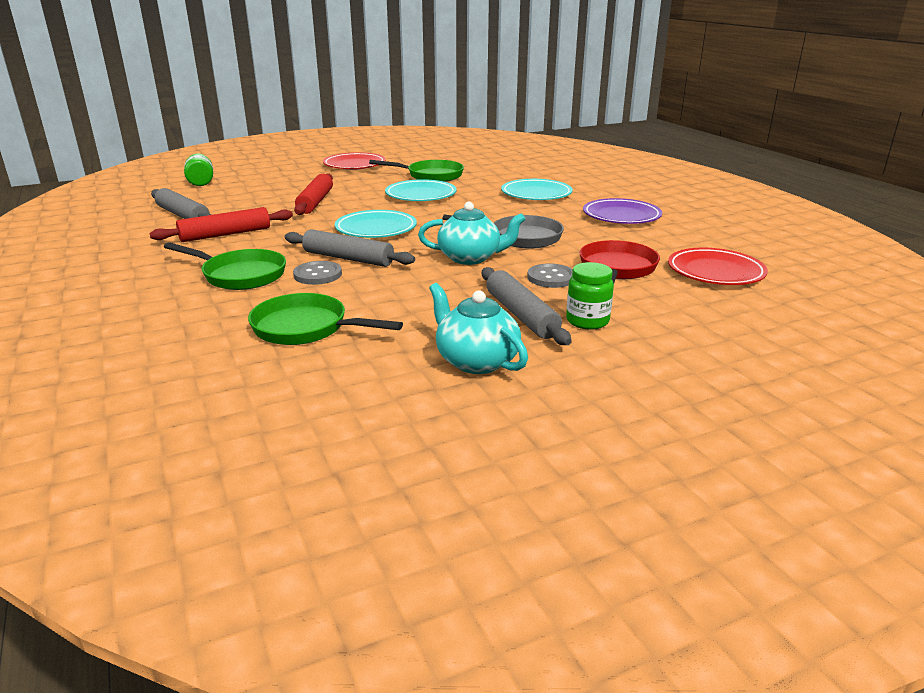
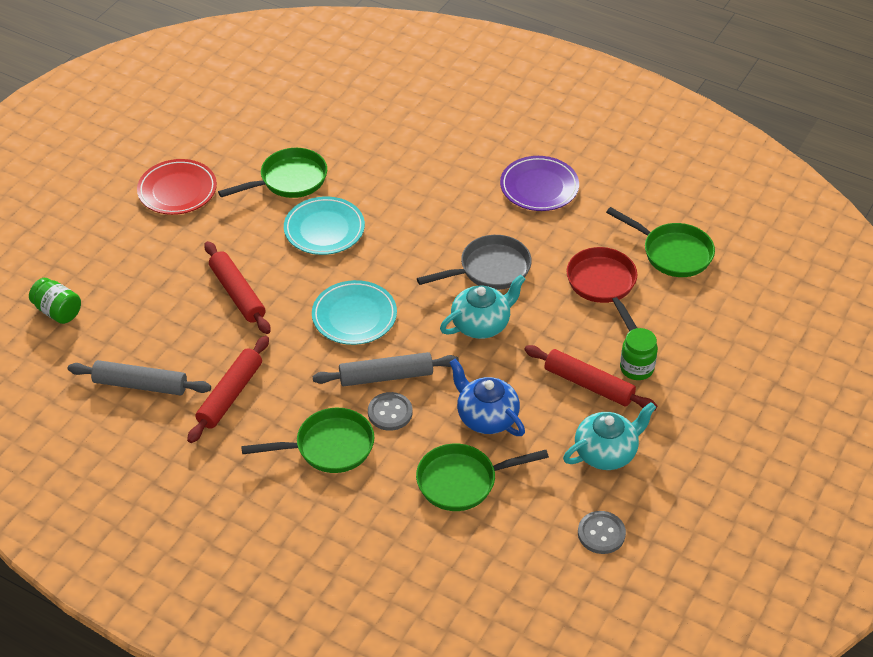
camera: 35 degrees left, 20 degrees up
turquoise teapot [429,283,528,374] -> turquoise teapot turned 135 degrees clockwise [563,402,656,470]
grey rolling pin [482,267,572,345] -> red rolling pin [524,345,657,411]
turquoise plate [501,179,573,200] -> none
grey button [527,264,573,288] -> grey button moved to [578,511,626,554]
red plate [668,248,768,285] -> green pan [606,207,715,277]
none -> blue teapot [449,359,525,436]

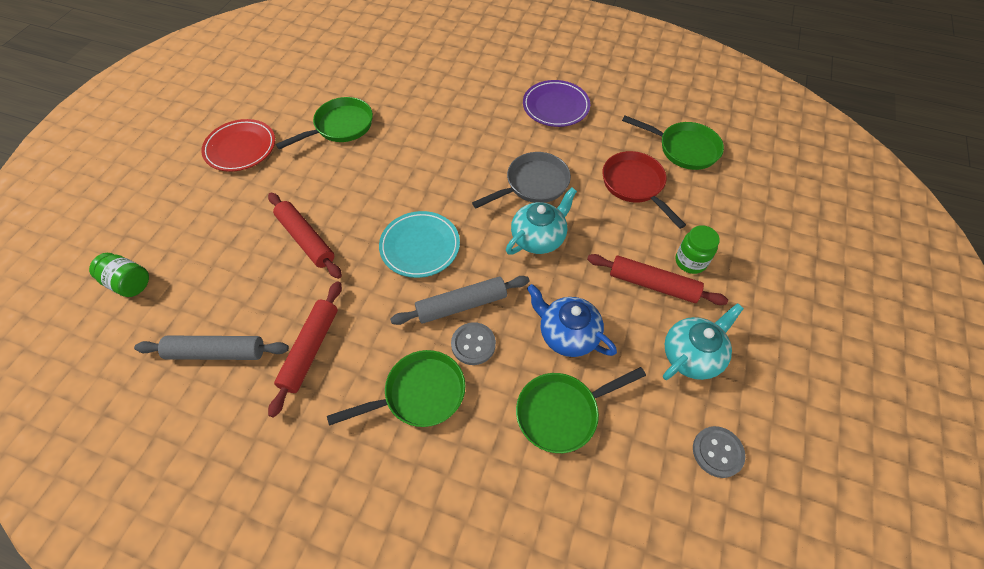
camera: 10 degrees left, 10 degrees up
turquoise plate [284,197,365,255] -> none

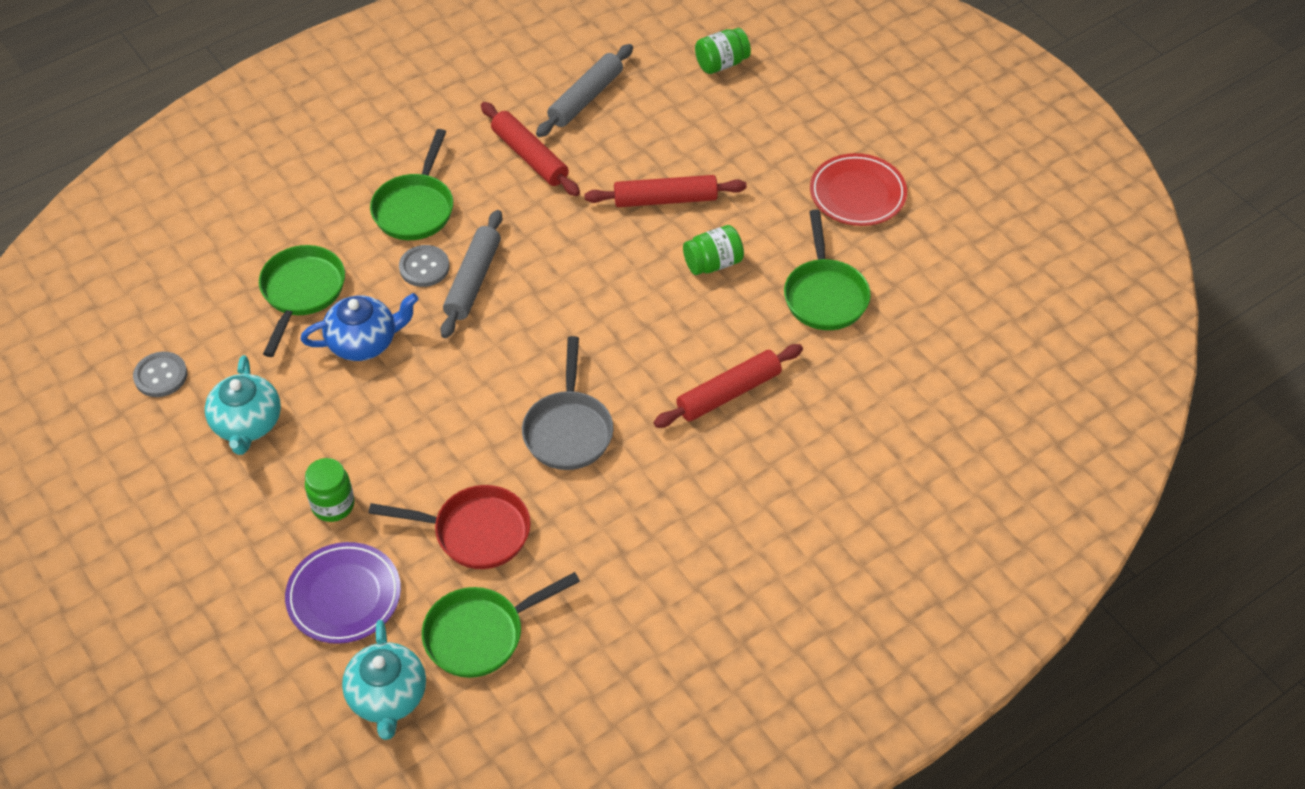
camera: 125 degrees right, 5 degrees down
turquoise plate [379,211,460,278] -> none
turquoise teapot [506,187,577,255] -> turquoise teapot moved to [342,620,426,740]
purple plate [523,80,590,127] -> purple plate moved to [285,542,401,644]
red rolling pin [587,254,728,305] -> red rolling pin moved to [654,344,803,428]
none -> green jar [683,225,744,275]

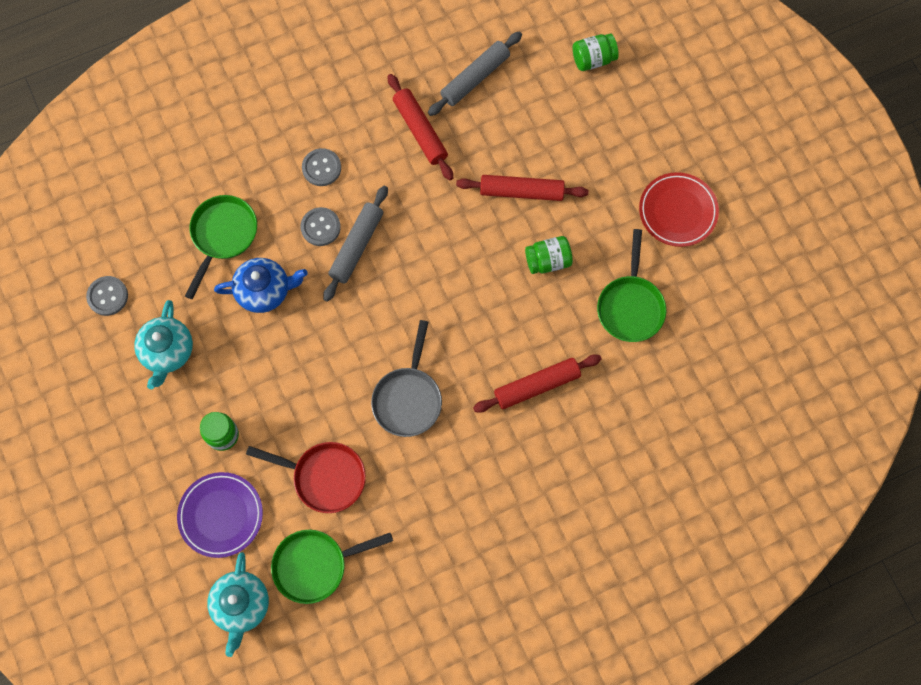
camera: 10 degrees right, 20 degrees up
green pan [370,129,453,240] -> grey button [302,148,341,186]

